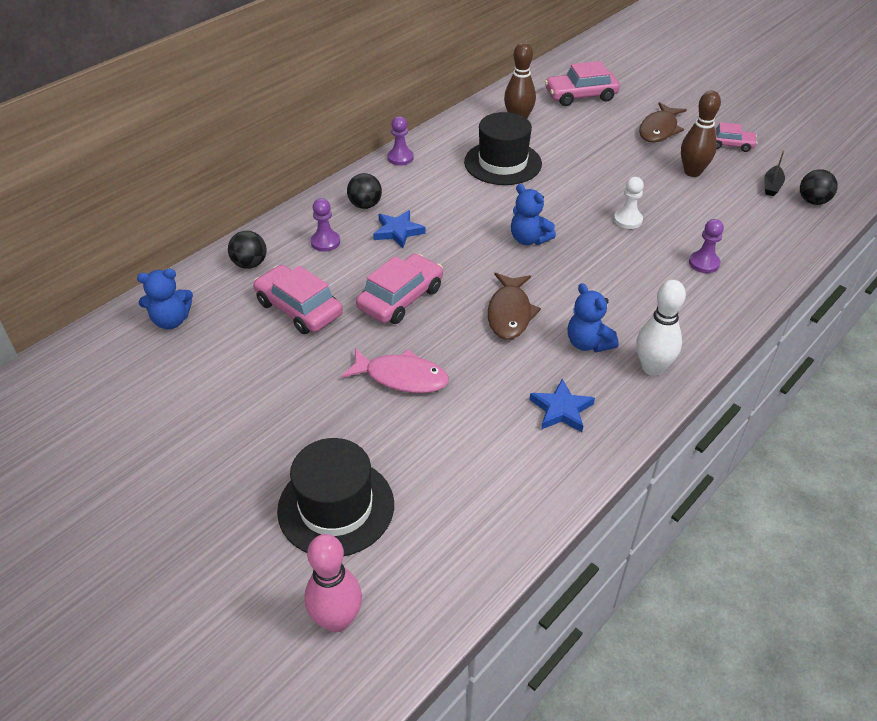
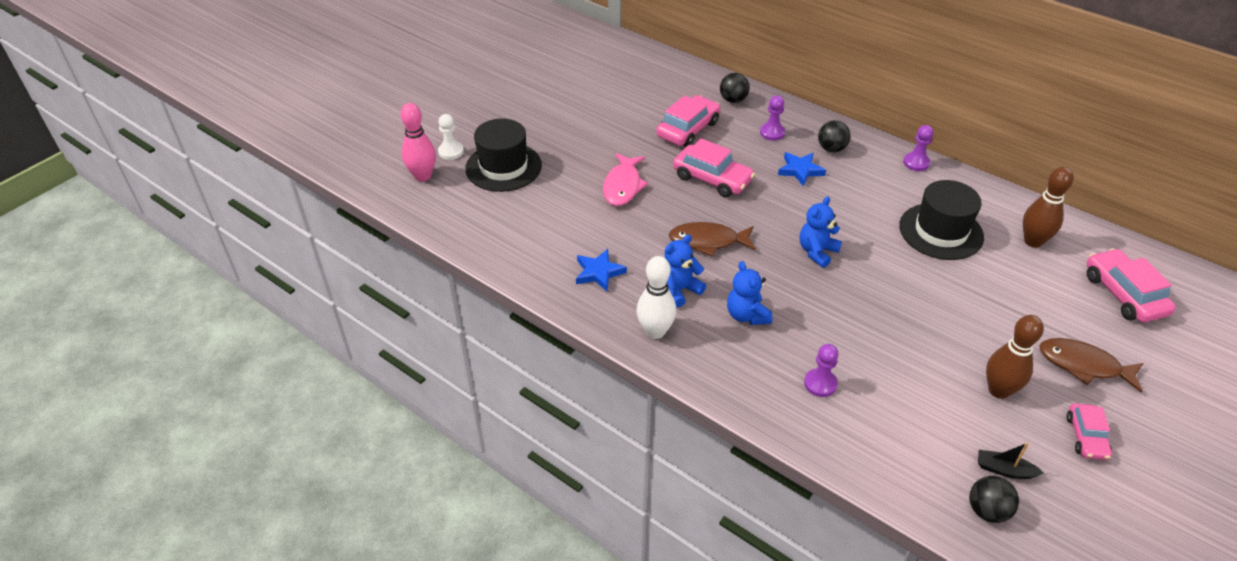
camera: 85 degrees right, 0 degrees up
blue teddy bear [137,269,193,329] -> blue teddy bear moved to [727,261,772,325]
white pawn [614,177,644,229] -> white pawn moved to [438,114,464,160]

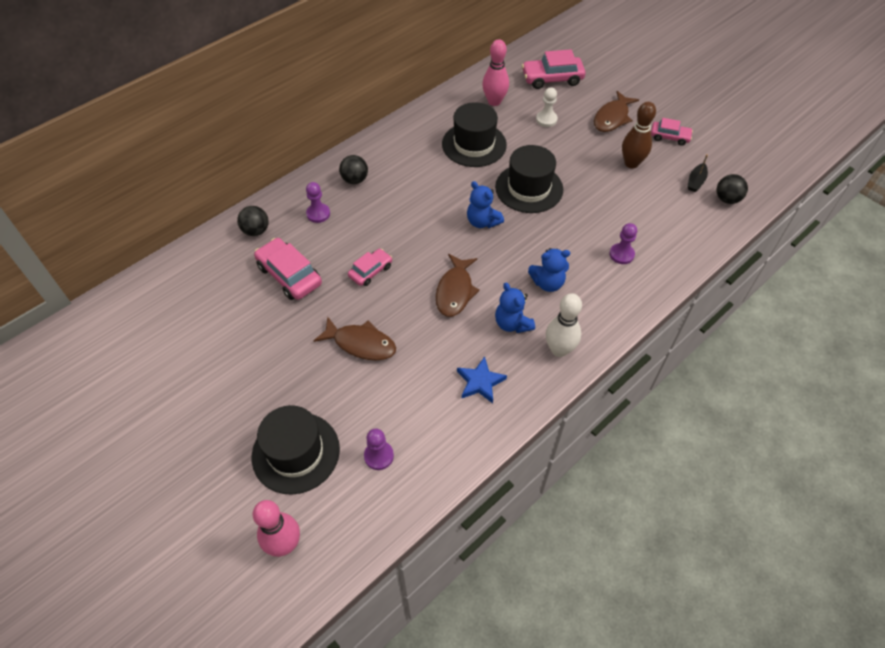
camera: 80 degrees left, 10 degrees up
white pawn [438,114,464,160] -> white pawn moved to [536,87,558,127]
pink fish [603,153,648,206] -> brown fish [314,316,396,361]
pink car [673,138,755,197] -> pink car [348,249,392,286], size x0.61
blue star [778,152,826,186] -> none
purple pawn [903,125,934,171] -> purple pawn moved to [364,428,394,470]
brown bowling pin [1023,167,1074,247] -> pink bowling pin [482,39,509,106]
none -> black hat [495,145,563,213]

